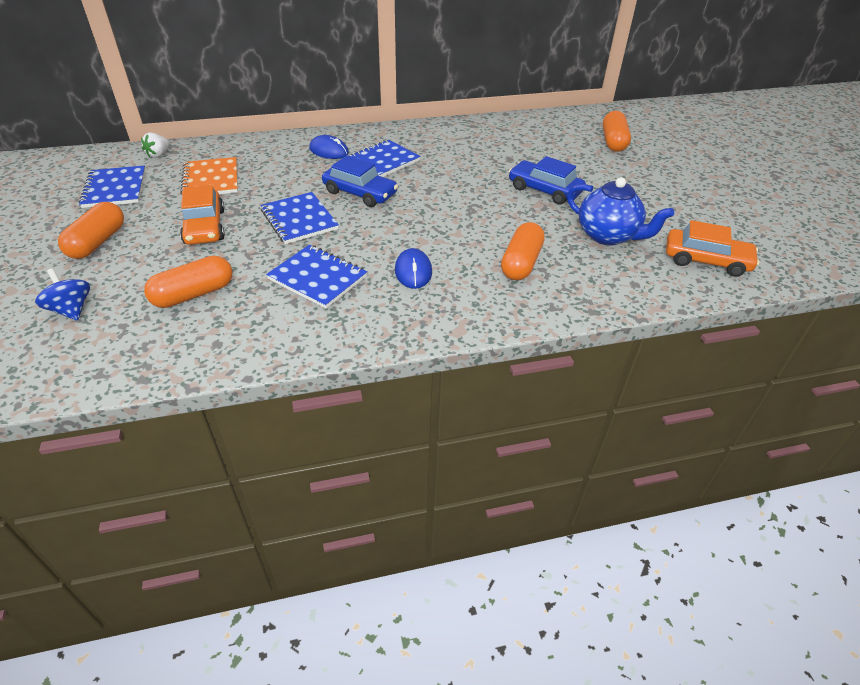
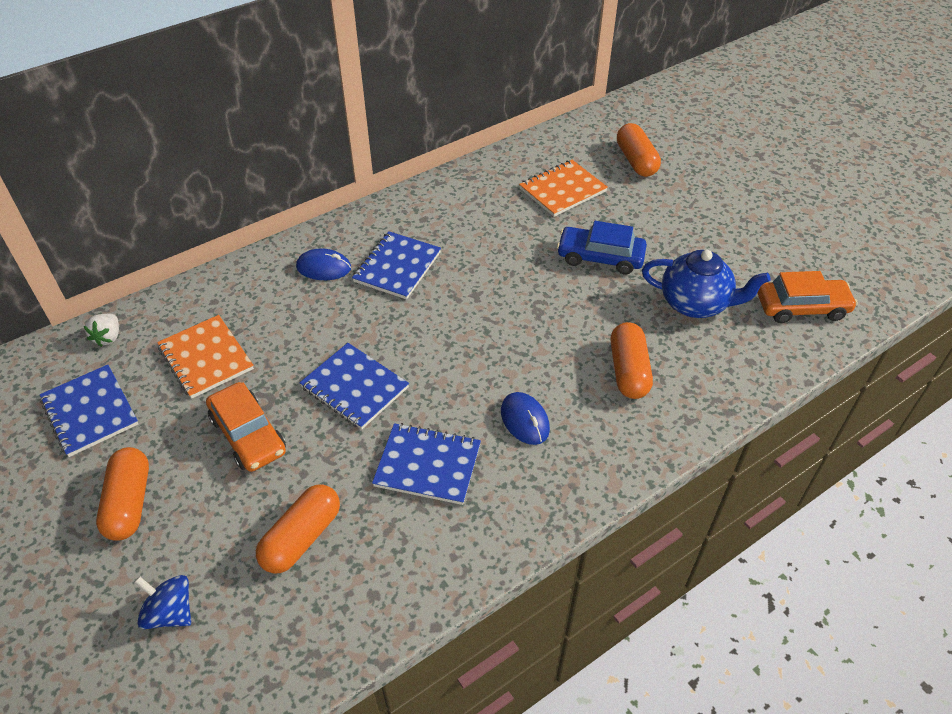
camera: 20 degrees left, 5 degrees up
blue car [322,155,398,207] -> none
none -> orange notebook [519,160,608,217]

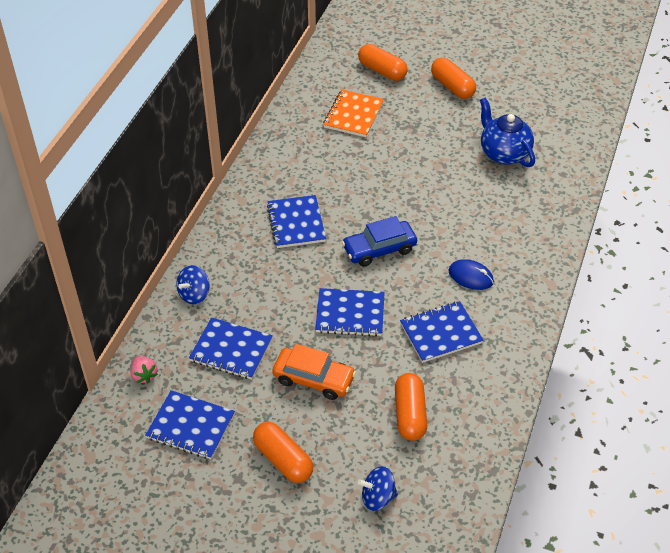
camera: 35 degrees left, 0 degrees up
white strawberry [84,314,119,347] -> pink strawberry [130,356,158,384]
orange notebook [157,315,254,399] -> blue notebook [189,317,273,379]
blue mouse [296,248,351,280] -> none
blue car [557,221,647,274] -> blue car moved to [342,216,417,267]
orange capsule [611,322,653,399] -> orange capsule moved to [431,58,476,99]
blue teapot [642,250,771,318] -> blue teapot turned 105 degrees counterclockwise [480,97,535,167]
orange car [758,271,858,323] -> none
none -> blue spinning top [176,265,210,304]

